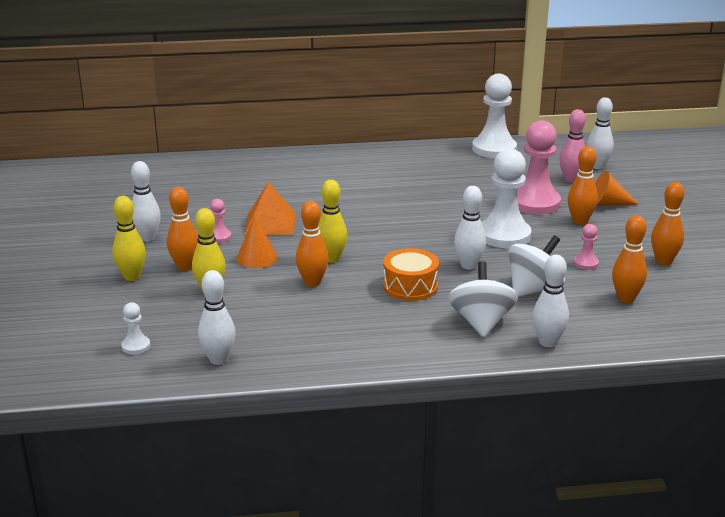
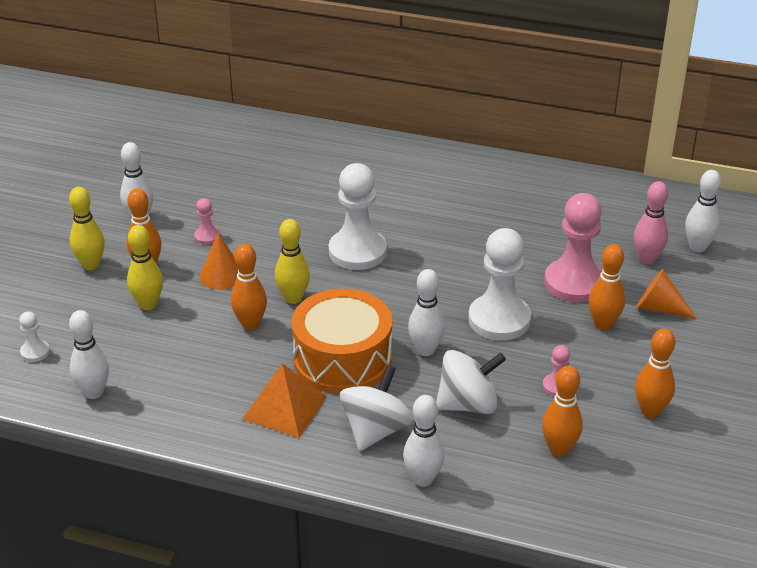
camera: 25 degrees right, 10 degrees up
orange pyramid [245,182,296,235] -> orange pyramid moved to [242,363,327,438]
orange drum [383,248,439,301] -> orange drum [291,289,392,394], size x1.60
white pawn [472,73,517,158] -> white pawn moved to [329,163,387,270]

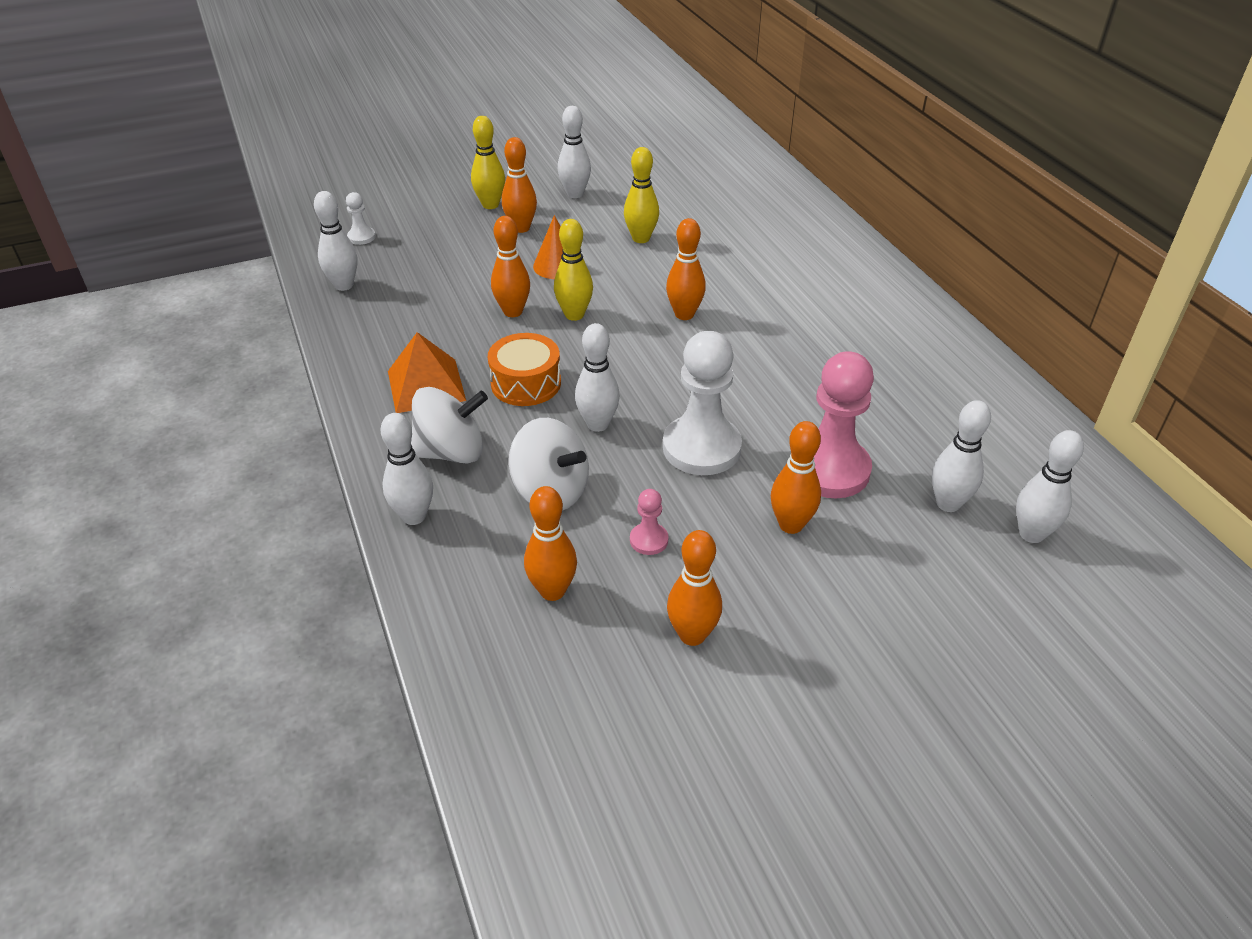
camera: 50 degrees right, 5 degrees up
yellow bowling pin [127,225,163,310] -> yellow bowling pin moved to [624,147,659,243]
pink pawn [194,198,220,245] -> none
orange drum [291,289,392,394] -> orange drum [488,333,561,406], size x0.63
white pawn [329,163,387,270] -> orange bowling pin [666,218,706,320]
pink bowling pin [634,181,668,265] -> white bowling pin [932,400,991,512]
orange cone [637,269,697,319] -> none

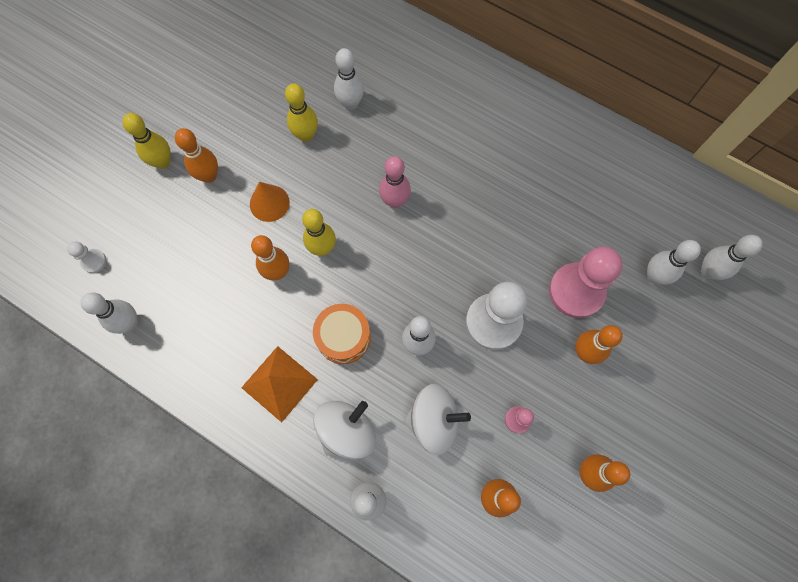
camera: 35 degrees left, 30 degrees up
white bowling pin [558,106,591,198] -> white bowling pin moved to [334,48,364,110]
orange bowling pin [666,218,706,320] -> pink bowling pin [379,156,411,208]

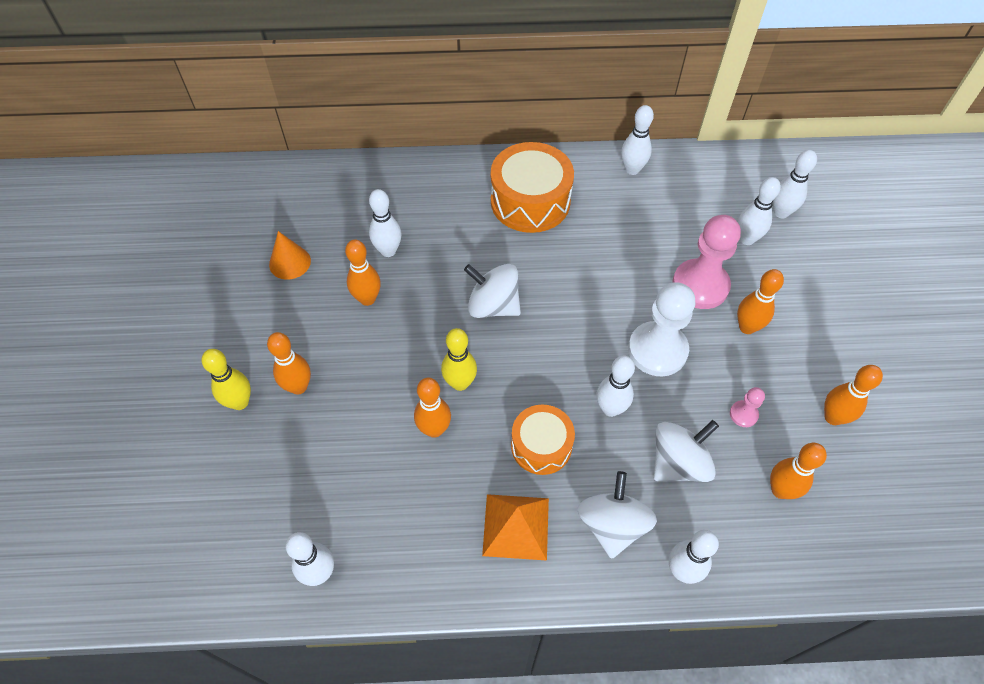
camera: 35 degrees left, 15 degrees down
white pawn [67,241,106,273] -> none
orange cone [250,182,290,222] -> orange cone moved to [269,231,311,280]
yellow bowling pin [285,83,318,142] -> orange bowling pin [345,239,381,306]
pink bowling pin [379,156,411,208] -> white spinning top [464,264,521,318]
none -> orange drum [491,142,574,233]
none -> white bowling pin [621,105,654,175]

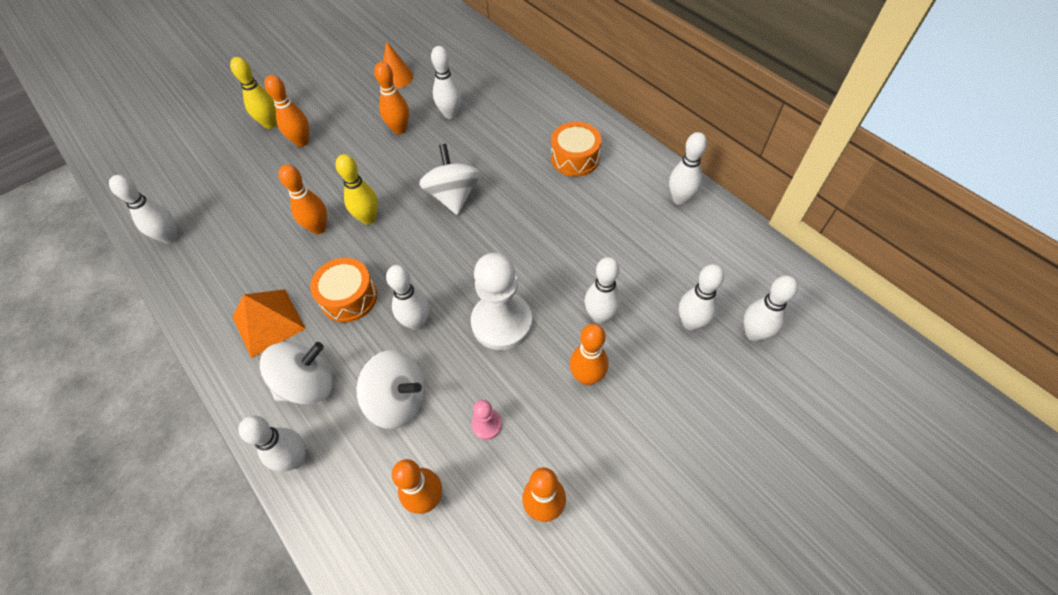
camera: 55 degrees right, 0 degrees up
orange drum [491,142,574,233] -> orange drum [551,122,602,177], size x0.63
pink pawn [672,215,741,309] -> white bowling pin [584,257,621,324]

